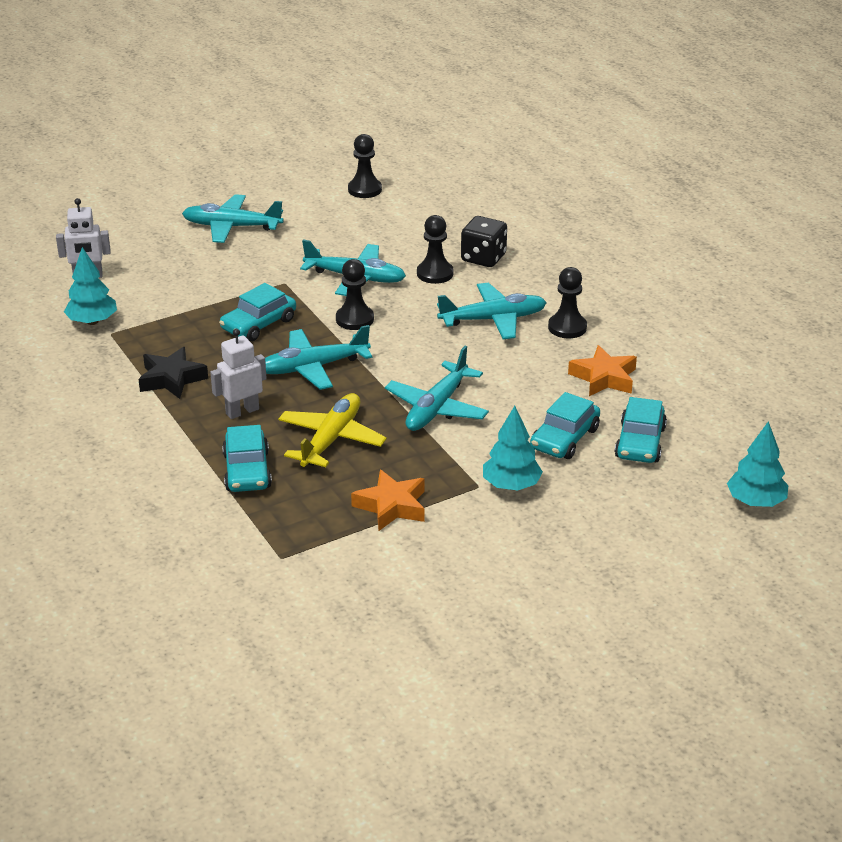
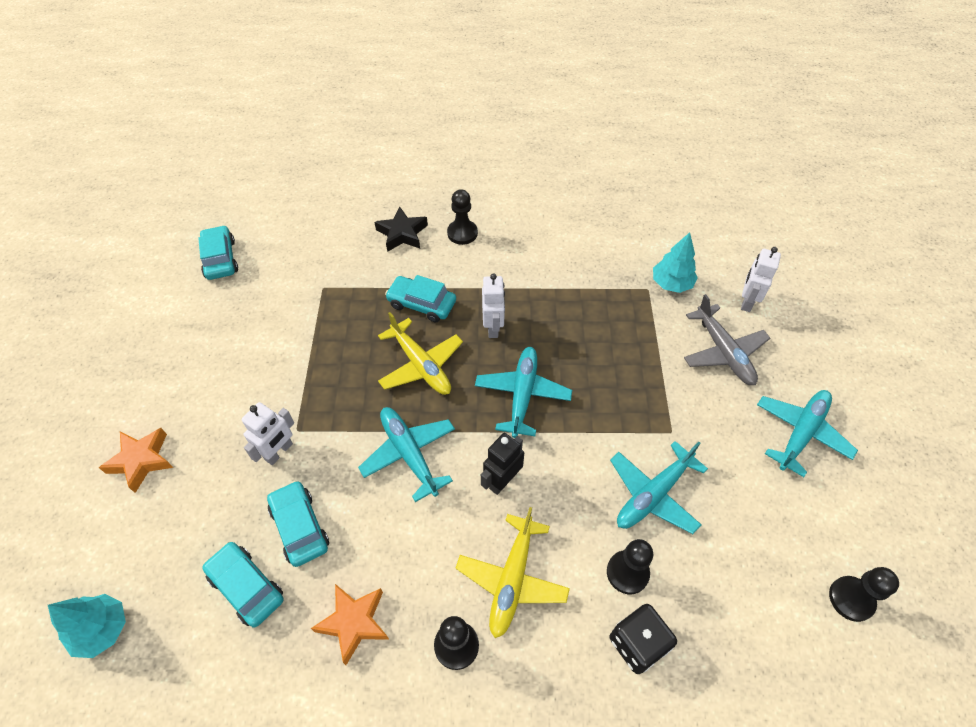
camera: 120 degrees right, 20 degrees up
black star [138,347,208,399] -> black star moved to [374,207,428,252]
turquoise car [219,283,296,341] -> turquoise car moved to [198,225,238,280]
black pawn [336,259,374,330] -> black pawn moved to [447,189,478,245]
orange star [351,469,425,531] -> orange star moved to [99,428,173,493]
turquoise plane [437,283,547,339] -> yellow plane [456,507,570,638]
turquoise tree [483,406,543,490] -> white robot [242,402,294,465]
none -> black robot [481,433,524,495]
none -> grey plane [684,294,770,385]

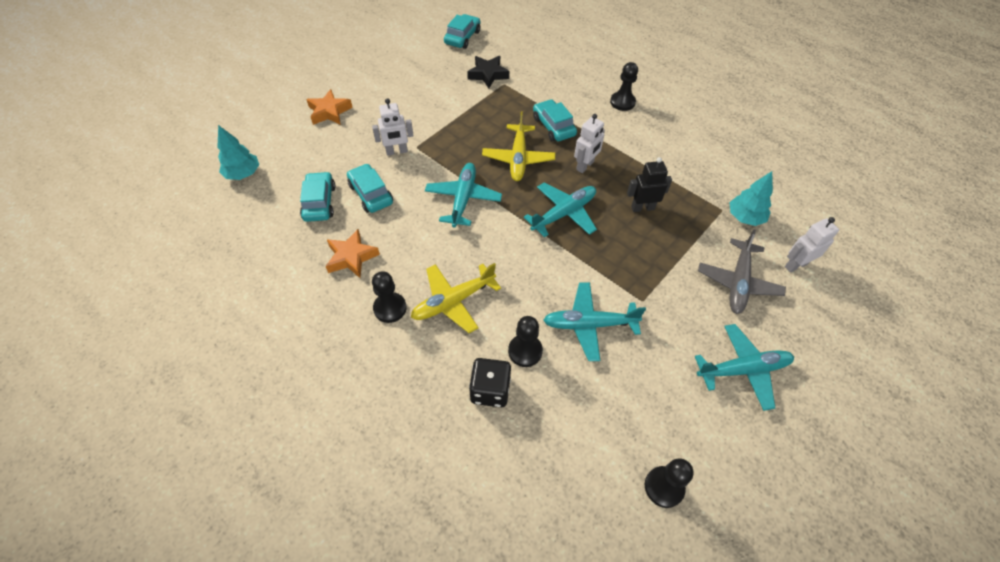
camera: 40 degrees right, 0 degrees up
turquoise car [267,481,329,567] -> turquoise car turned 45 degrees counterclockwise [347,164,393,213]
black star [374,207,428,252] -> black star moved to [467,56,509,88]
black robot [481,433,524,495] -> black robot moved to [627,157,672,212]

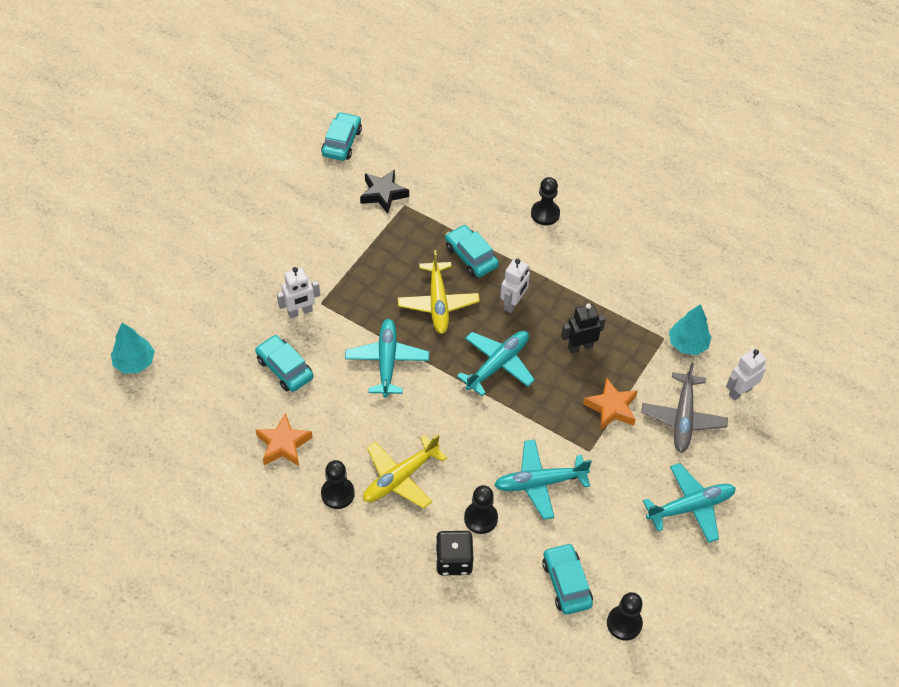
camera: 10 degrees left, 0 degrees up
turquoise car [300,172,335,222] -> turquoise car moved to [542,543,593,615]
orange star [306,89,353,125] -> orange star moved to [583,378,638,430]

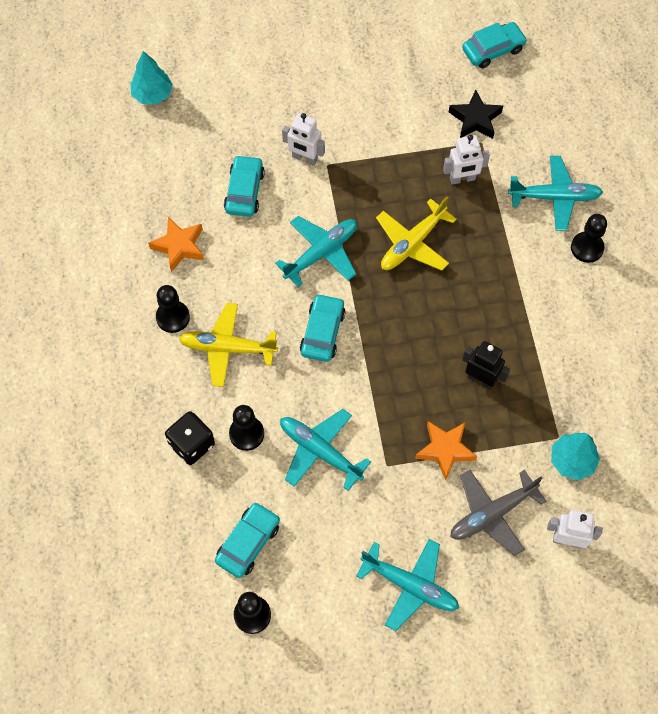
camera: 50 degrees right, 10 degrees up
turquoise car [445,225,499,277] -> turquoise car moved to [300,294,346,362]
turquoise plane [457,331,535,396] -> turquoise plane moved to [508,156,603,231]
white robot [500,258,530,313] -> white robot moved to [443,135,490,185]

